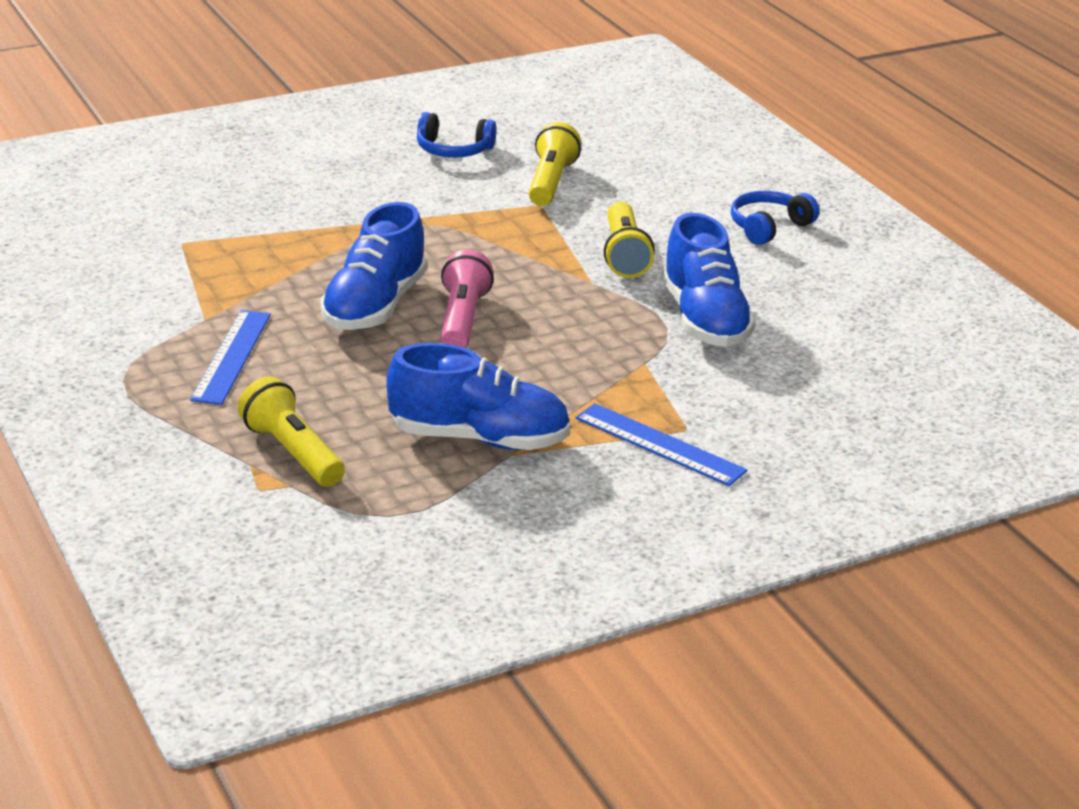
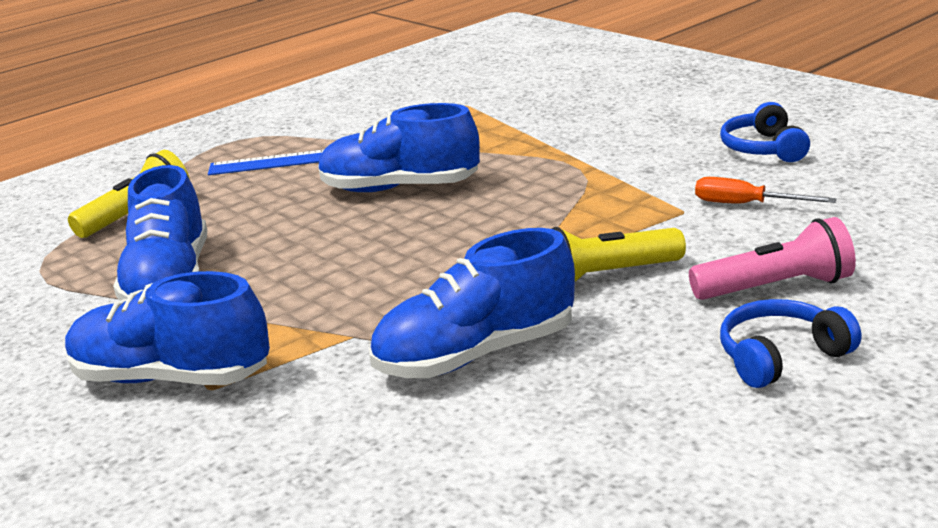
camera: 80 degrees right, 5 degrees down
pink flashlight [441,250,494,348] -> pink flashlight moved to [689,217,856,300]
yellow flashlight [529,122,581,206] -> orange screwdriver [695,177,837,204]
blue ruler [575,403,747,486] -> blue shoe [65,271,270,385]
blue headphones [731,191,819,245] -> blue headphones turned 60 degrees counterclockwise [720,299,861,388]

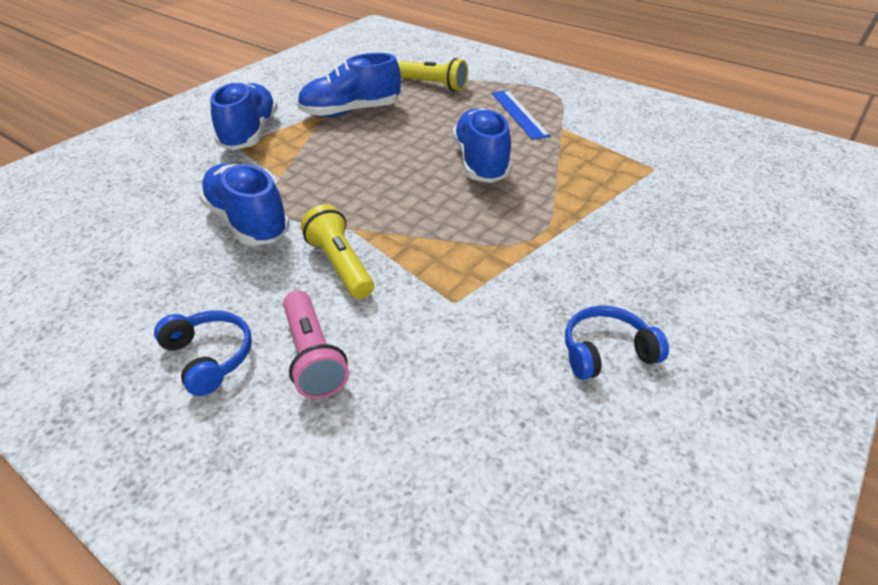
camera: 75 degrees right, 15 degrees up
orange screwdriver [695,177,837,204] -> none

